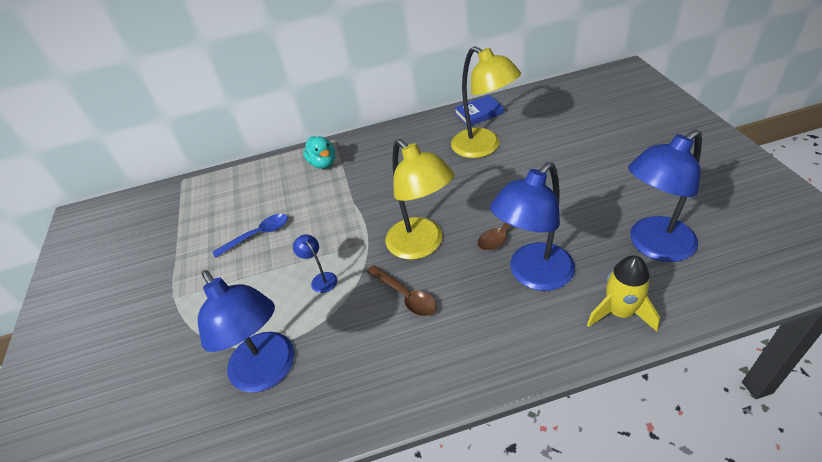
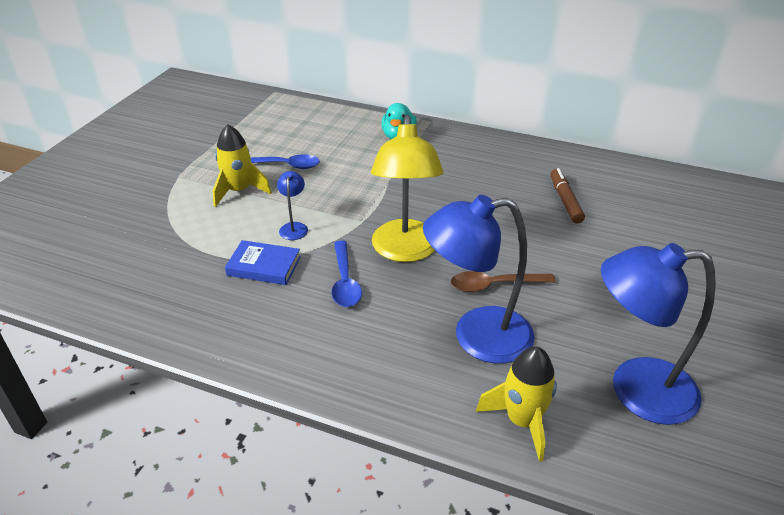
camera: 30 degrees right, 5 degrees down
blue lamp [198,270,294,393] -> none
brown spoon [367,265,437,316] -> blue spoon [332,240,362,307]
yellow lamp [451,46,521,158] -> brown marker [551,168,585,224]
blue book [454,95,504,125] -> blue book moved to [225,240,301,285]
none -> yellow rocket [213,125,272,207]

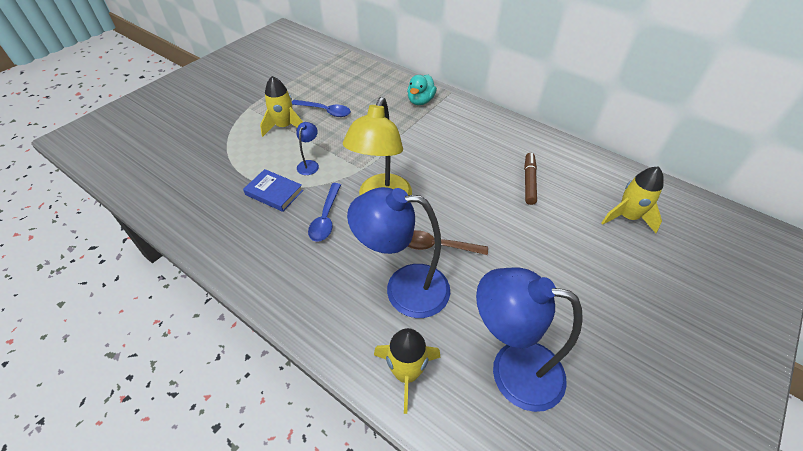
camera: 15 degrees right, 10 degrees up
none -> yellow rocket [601,166,664,233]

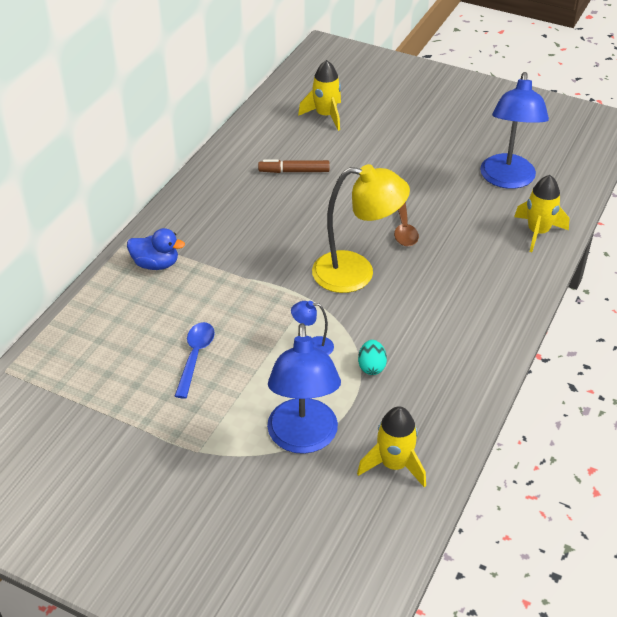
camera: 100 degrees left, 5 degrees down
blue book [243,169,303,212] -> turquoise egg [358,340,387,375]
yellow rocket [260,76,303,137] -> yellow rocket moved to [357,406,426,487]
blue spoon [308,183,341,242] -> none
blue lamp [347,187,450,318] -> blue lamp moved to [267,323,341,454]
turquoise duck [407,75,437,105] -> blue duck [127,228,185,270]

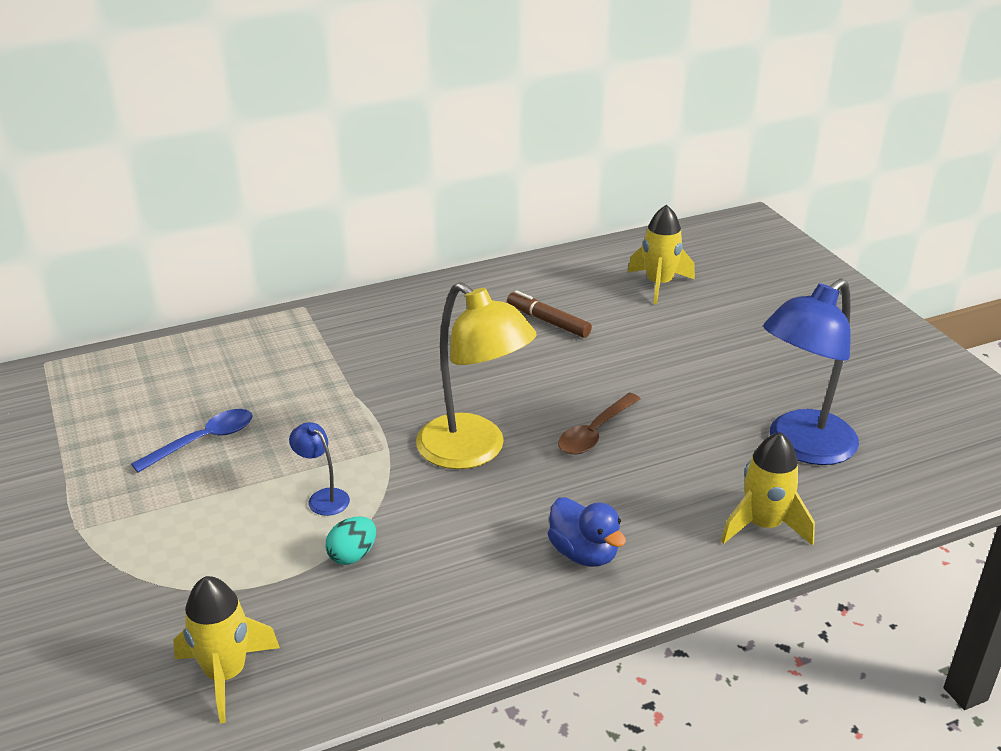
camera: 40 degrees right, 10 degrees down
blue duck [127,228,185,270] -> blue duck moved to [548,497,626,567]
blue lamp [267,323,341,454] -> none

